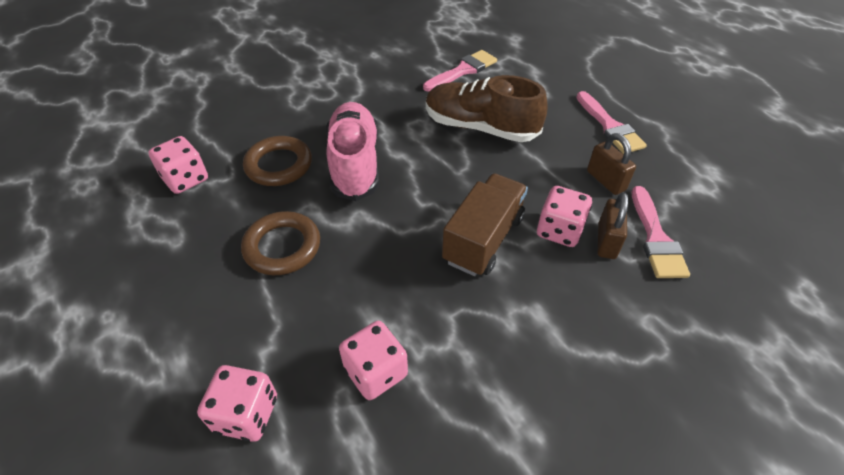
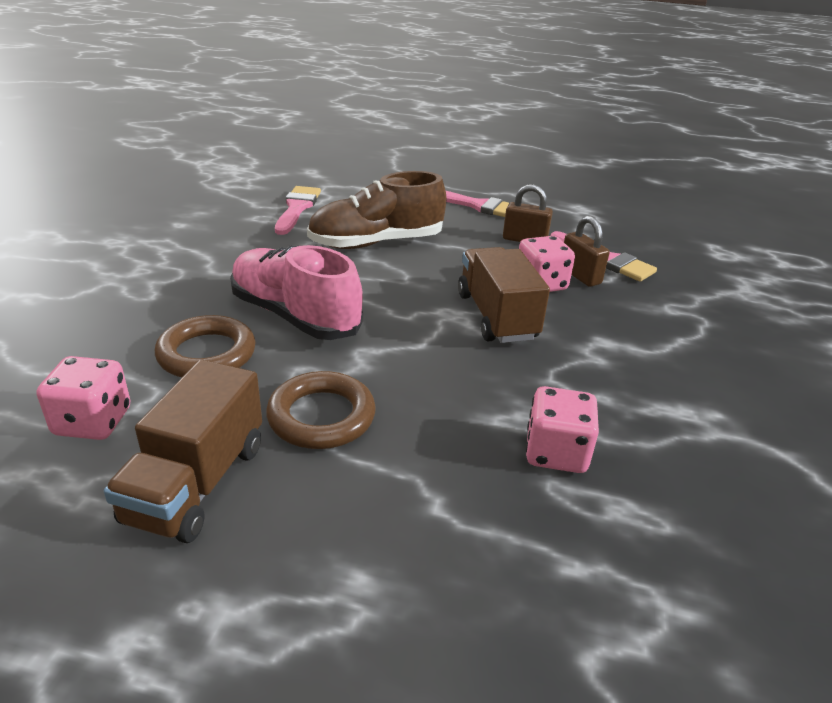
camera: 45 degrees left, 15 degrees down
pink dice [197,365,277,442] -> none
none -> brown truck [104,360,262,543]

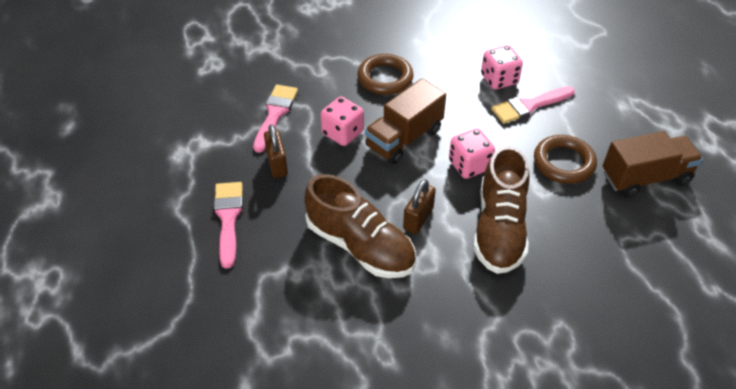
camera: 120 degrees left, 15 degrees up
pink dice [37,356,130,440] -> pink dice moved to [449,128,495,179]
brown ring [155,315,256,377] -> brown ring moved to [357,54,414,95]
pink shoe [230,245,363,340] -> brown shoe [473,146,530,274]
pink brush [275,186,321,235] -> pink brush moved to [491,86,575,124]
brown padlock [564,216,610,287] -> brown padlock moved to [403,179,436,234]

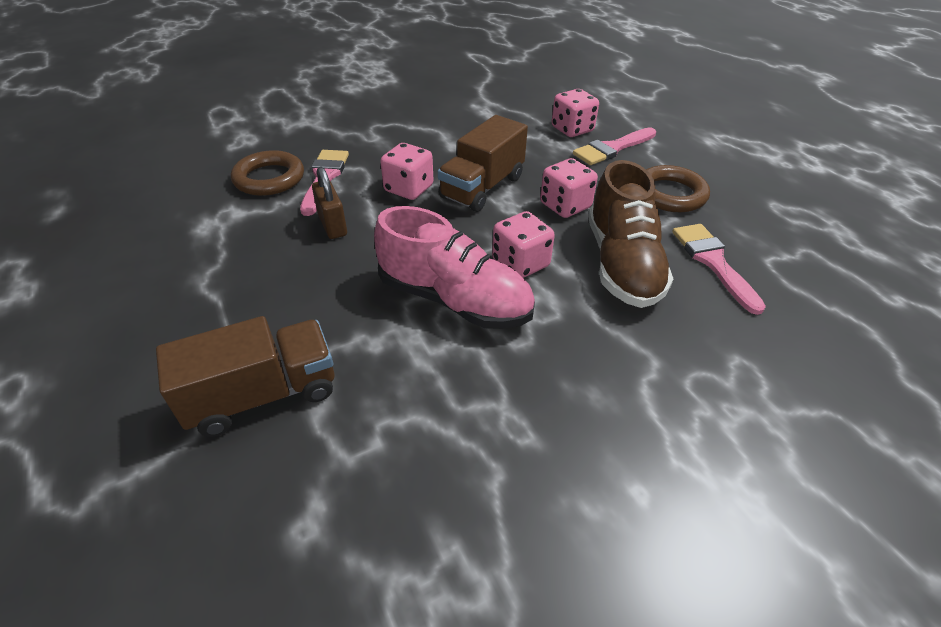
camera: 10 degrees left, 5 degrees down
pink brush [214,182,243,269] -> pink brush moved to [672,224,766,315]
brown shoe [304,174,416,278] -> pink shoe [374,206,535,329]
brown ring [357,54,414,95] -> brown ring moved to [231,150,304,196]
brown padlock [403,179,436,234] -> pink dice [492,211,555,278]
brown truck [603,131,703,197] -> brown truck moved to [156,316,335,437]

